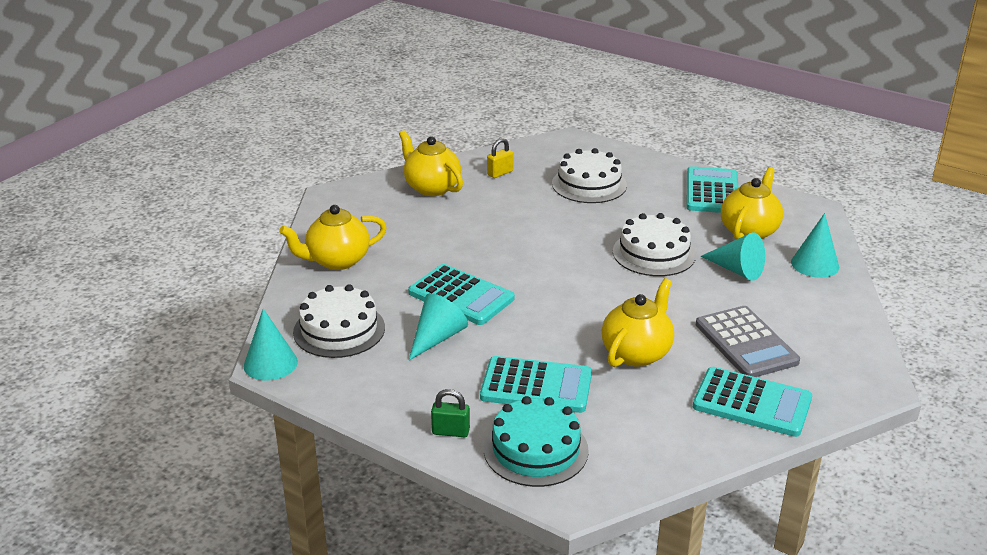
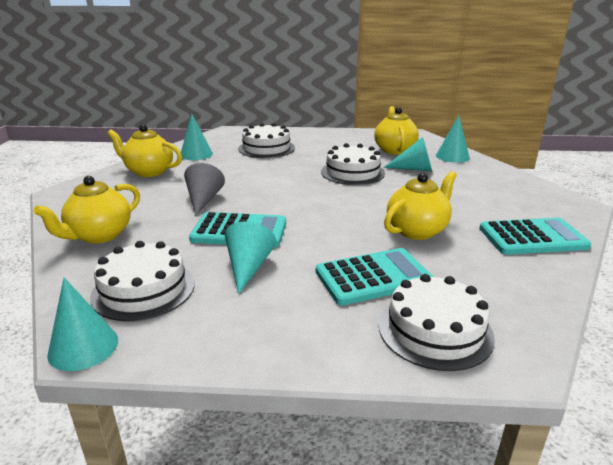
camera: 30 degrees left, 5 degrees down
green padlock [431,389,470,437] -> none
turquoise cake [484,396,589,487] -> white cake [379,274,495,371]
yellow padlock [487,138,513,178] -> turquoise cone [181,114,213,160]
yellow teapot [602,278,674,367] -> yellow teapot turned 45 degrees clockwise [384,171,457,240]
turquoise calculator [687,166,739,213] -> none
grey calculator [696,306,800,377] -> none
none -> grey cone [184,163,225,216]

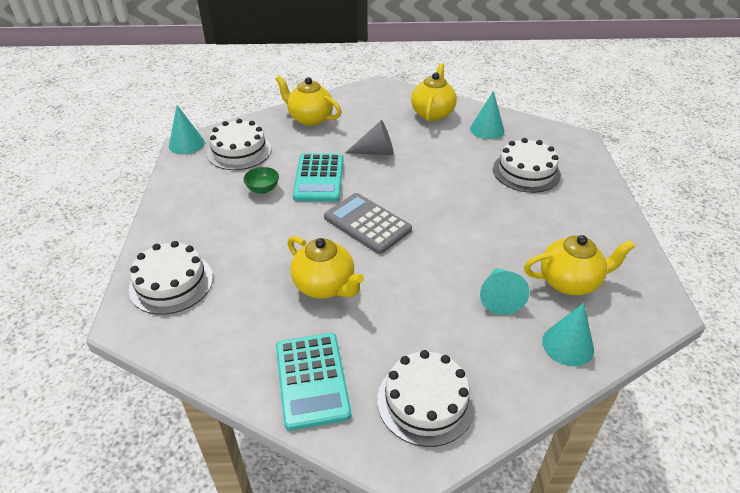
camera: 85 degrees right, 15 degrees up
turquoise cone [225,221,276,294] -> green bowl [243,167,279,194]
turquoise calculator [316,248,433,305] -> none
white cake [321,143,385,185] -> white cake moved to [377,350,475,447]
none -> grey calculator [324,193,412,254]

